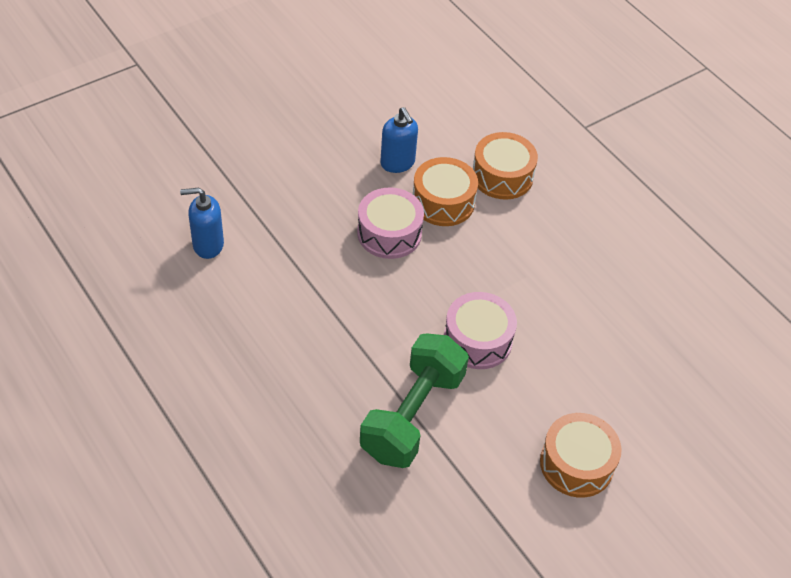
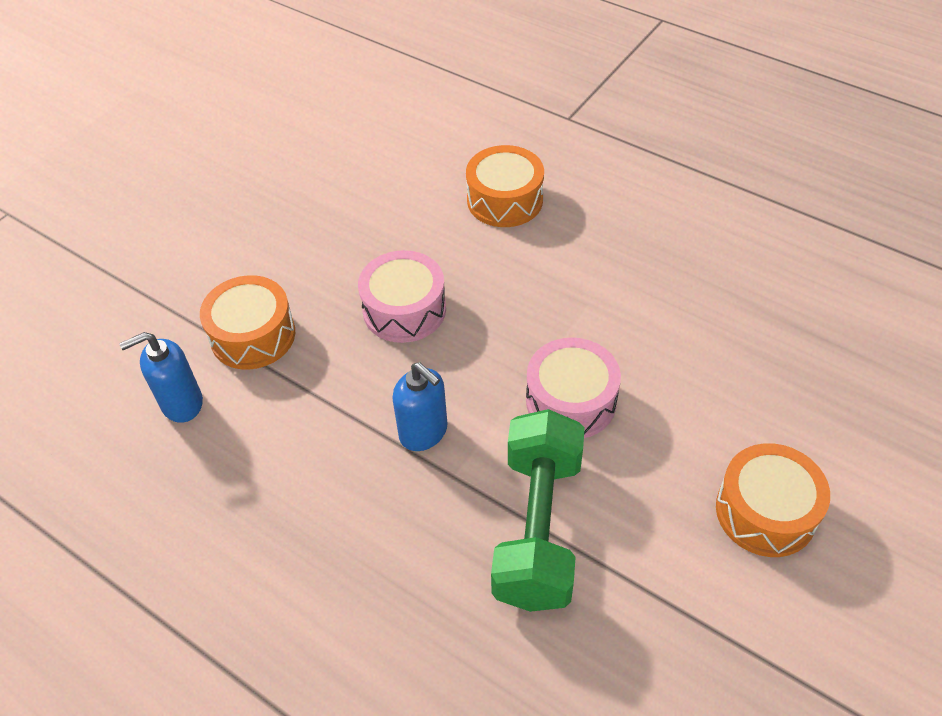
camera: 15 degrees left, 0 degrees up
blue soap dispenser [380,107,418,173] -> blue soap dispenser moved to [392,362,448,451]
orange drum [413,157,478,226] -> orange drum moved to [200,275,295,370]

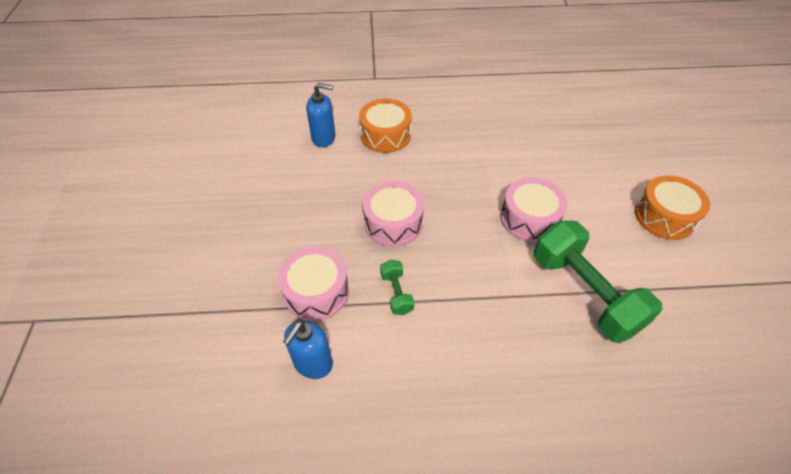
camera: 40 degrees left, 0 degrees up
orange drum [200,275,295,370] -> pink drum [278,247,349,321]
blue soap dispenser [392,362,448,451] -> blue soap dispenser moved to [306,83,336,147]
none -> green dumbbell [380,260,414,315]

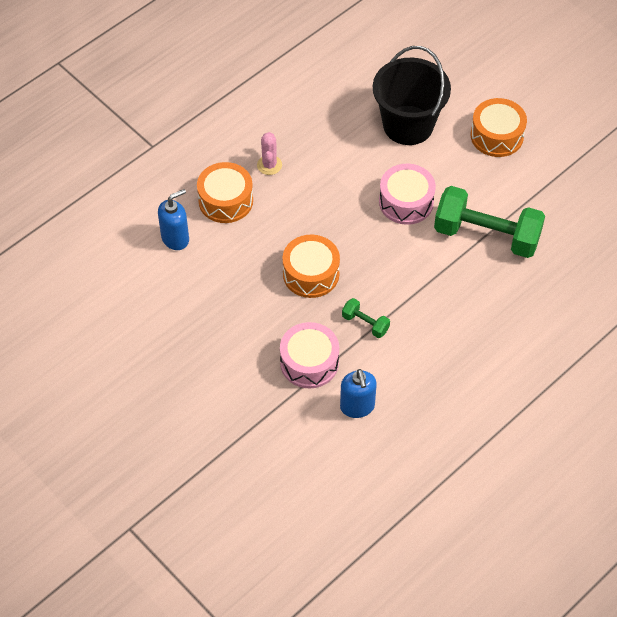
camera: 40 degrees left, 5 degrees up
pink drum [363,181,424,247] -> orange drum [283,235,340,298]
none -> pink cactus [257,132,282,175]
none -> black bucket [373,46,451,145]

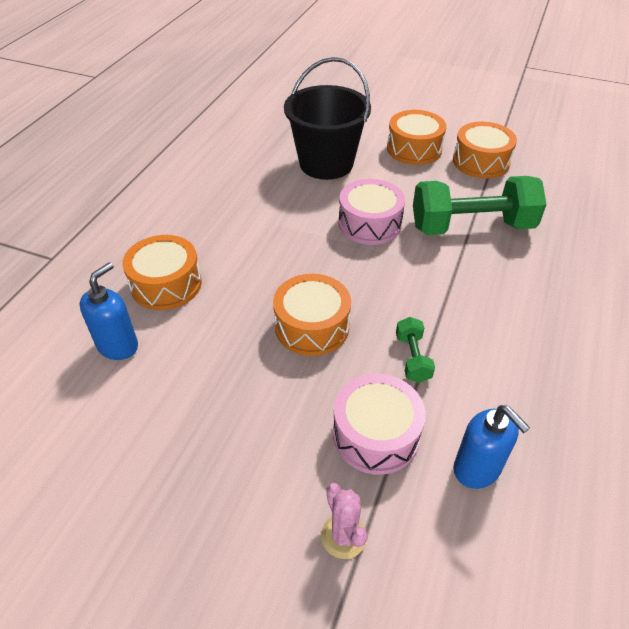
camera: 25 degrees left, 10 degrees down
pink cactus [257,132,282,175] -> pink cactus moved to [321,483,367,559]
green dumbbell [342,298,390,338] -> green dumbbell turned 75 degrees clockwise [396,317,435,383]
none -> orange drum [453,122,517,179]

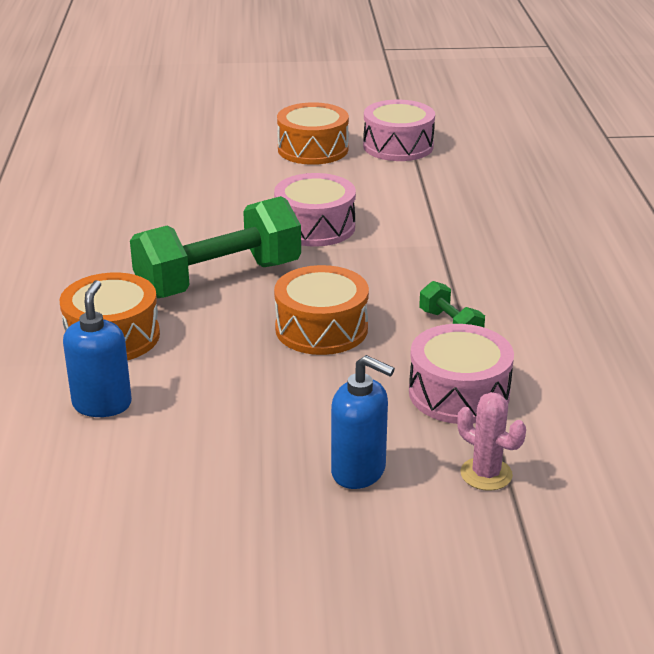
camera: 25 degrees left, 15 degrees down
black bucket [284,57,371,180] -> none
green dumbbell [413,176,547,235] -> green dumbbell moved to [130,196,301,298]
orange drum [453,122,517,179] -> pink drum [363,100,435,161]
blue soap dispenser [453,405,530,489] -> blue soap dispenser moved to [331,355,395,489]

